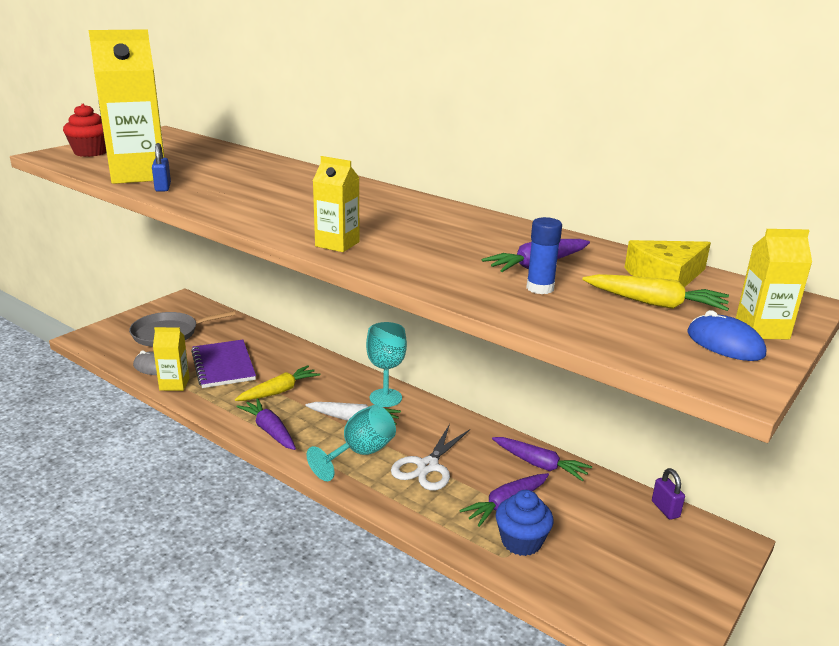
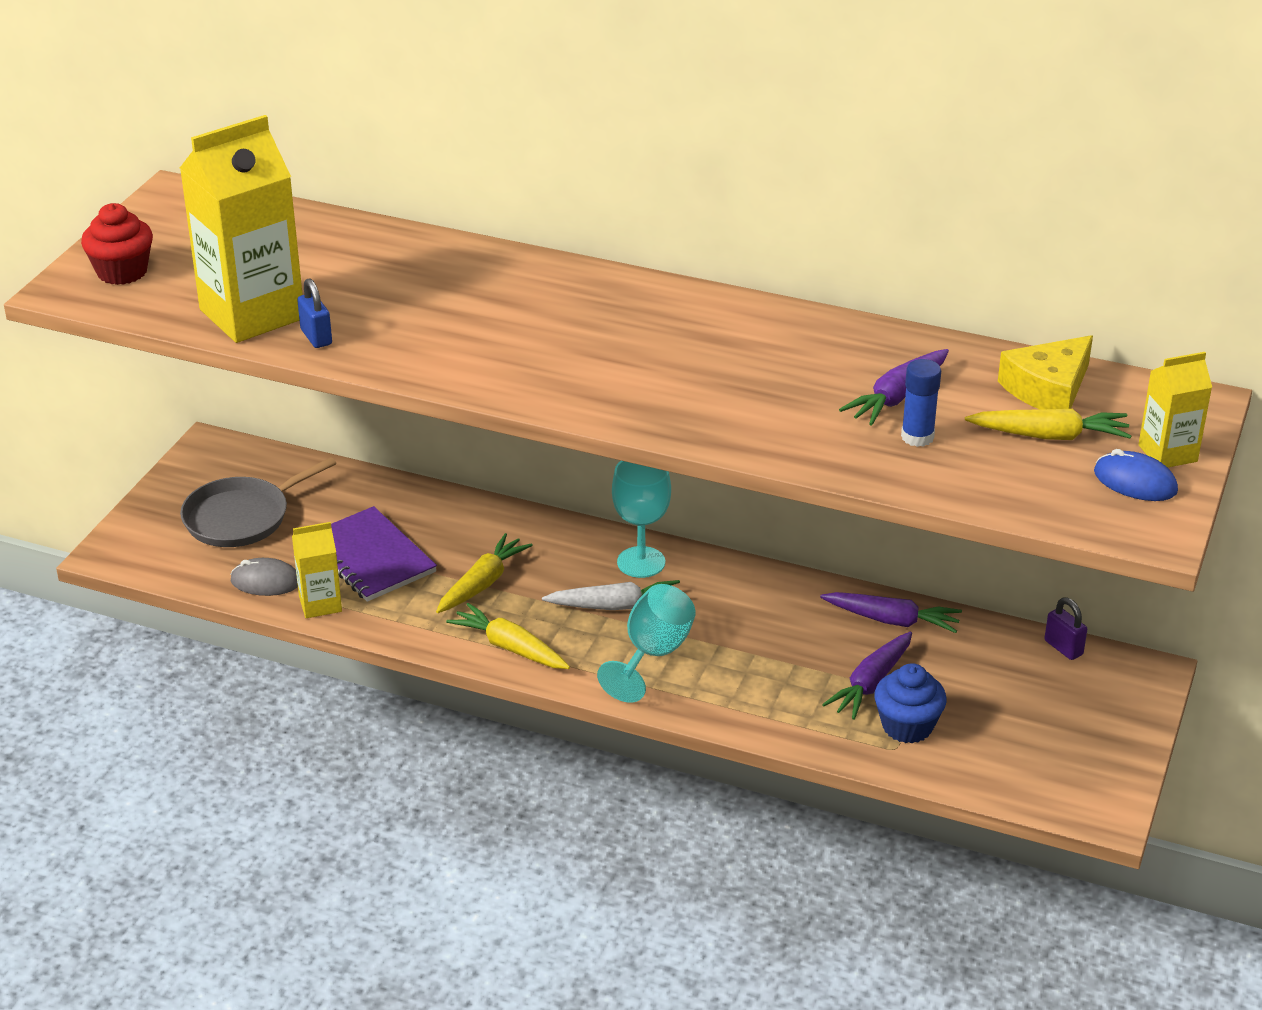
camera: 15 degrees left, 10 degrees up
purple carrot [236,398,296,450] -> yellow carrot [446,603,570,669]
yellow carton [313,156,360,252] -> none
white scissors [391,424,470,491] -> none

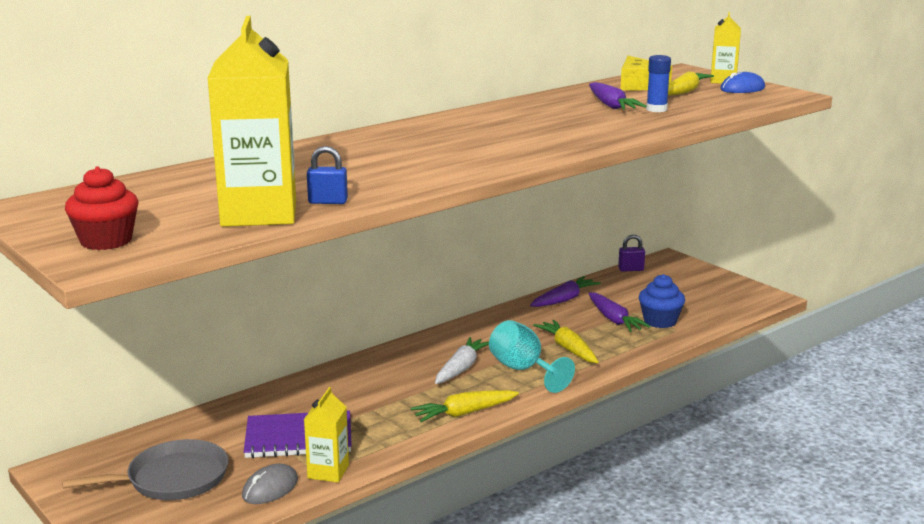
camera: 60 degrees left, 15 degrees down
grey pan [180,457,336,547] -> grey pan turned 105 degrees counterclockwise [62,439,229,500]
yellow carrot [436,533,533,613] -> yellow carrot moved to [533,320,598,363]
turquoise goblet [612,461,671,578] -> none

